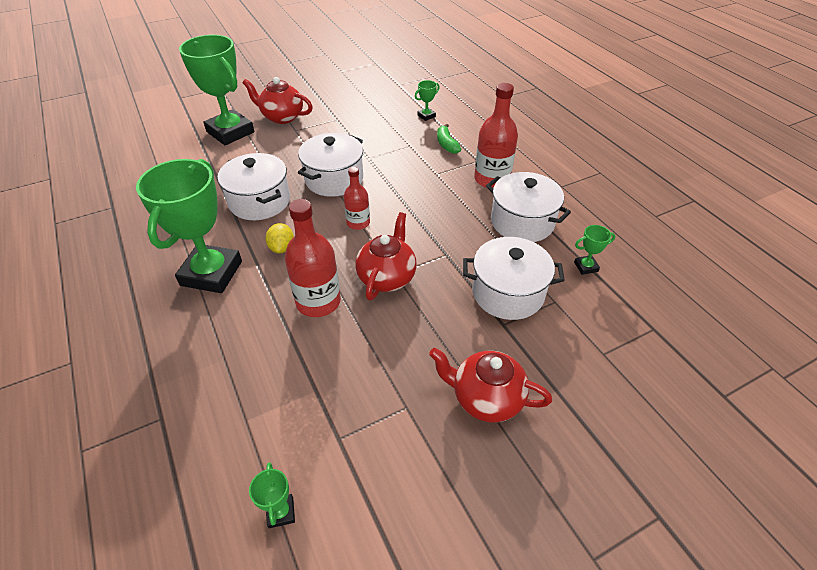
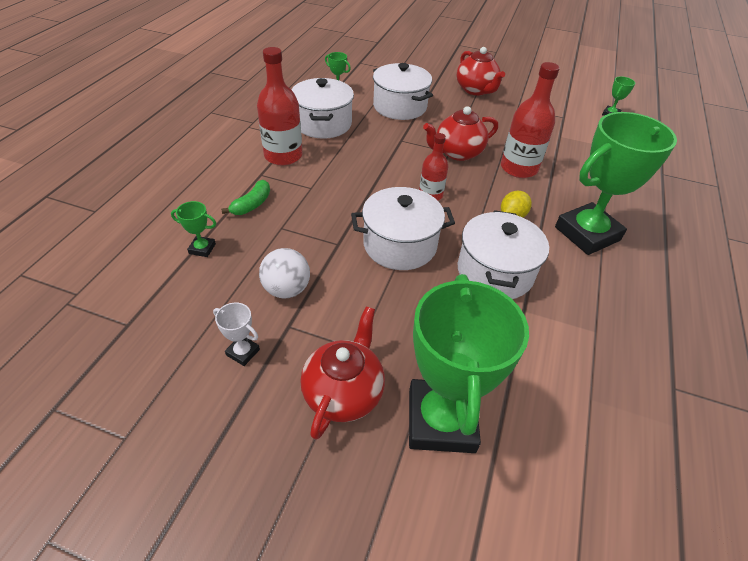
camera: 135 degrees left, 0 degrees up
red teapot [243,77,313,124] -> red teapot turned 135 degrees counterclockwise [301,306,385,440]
none -> white trophy [213,303,260,366]
none -> white ball [259,248,310,299]

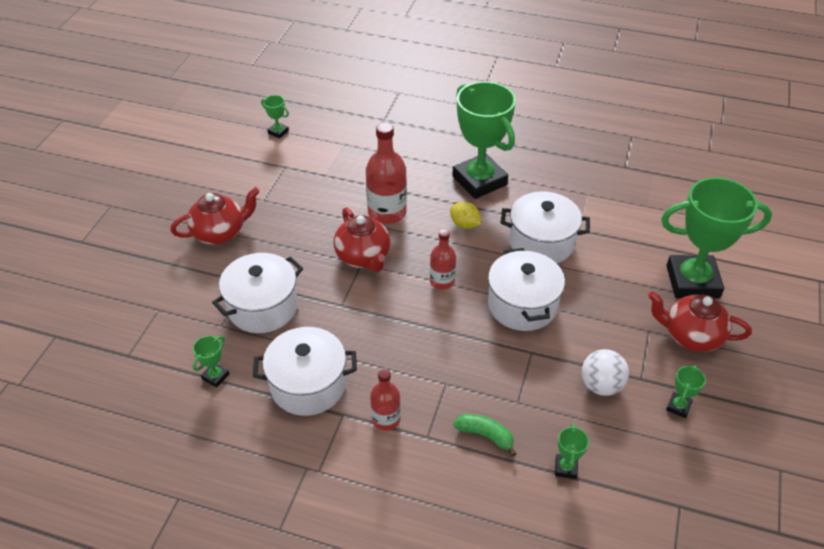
camera: 90 degrees left, 0 degrees up
white trophy [213,303,260,366] -> green trophy [666,365,706,418]
red bottle [257,47,302,165] -> red bottle [370,368,401,431], size x0.60

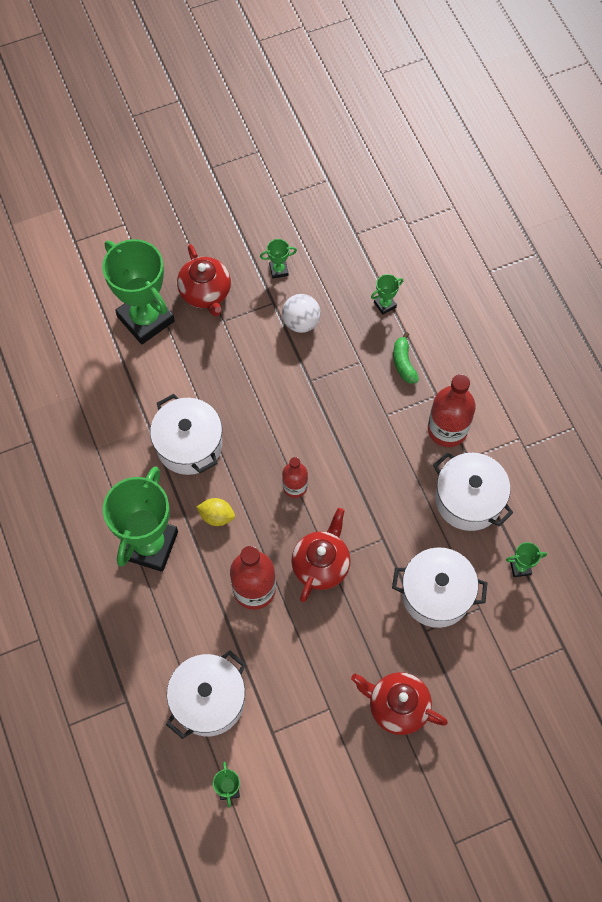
camera: 130 degrees left, 20 degrees up
red bottle [370,368,401,431] -> red bottle [428,374,476,447], size x1.67
yellow lemon [450,202,481,229] -> yellow lemon turned 75 degrees counterclockwise [196,498,235,526]
white pot [488,248,565,331] -> white pot moved to [166,650,246,739]

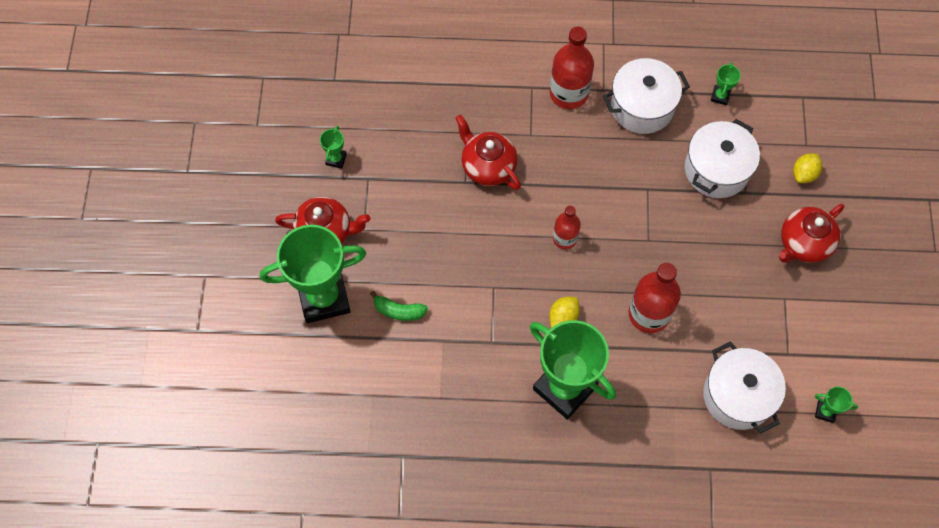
camera: 65 degrees left, 0 degrees up
white pot [150,394,222,475] -> none
white ball [282,294,321,333] -> none
red teapot [291,508,351,602] -> red teapot moved to [455,115,521,190]
green trophy [371,274,403,315] -> none
green banana [393,332,419,384] -> green banana moved to [370,291,428,321]
none -> yellow lemon [793,153,822,183]

